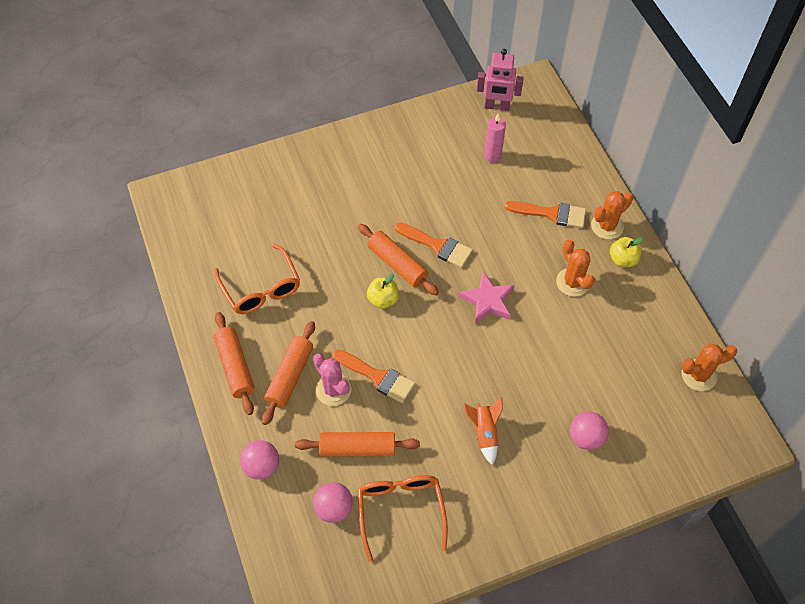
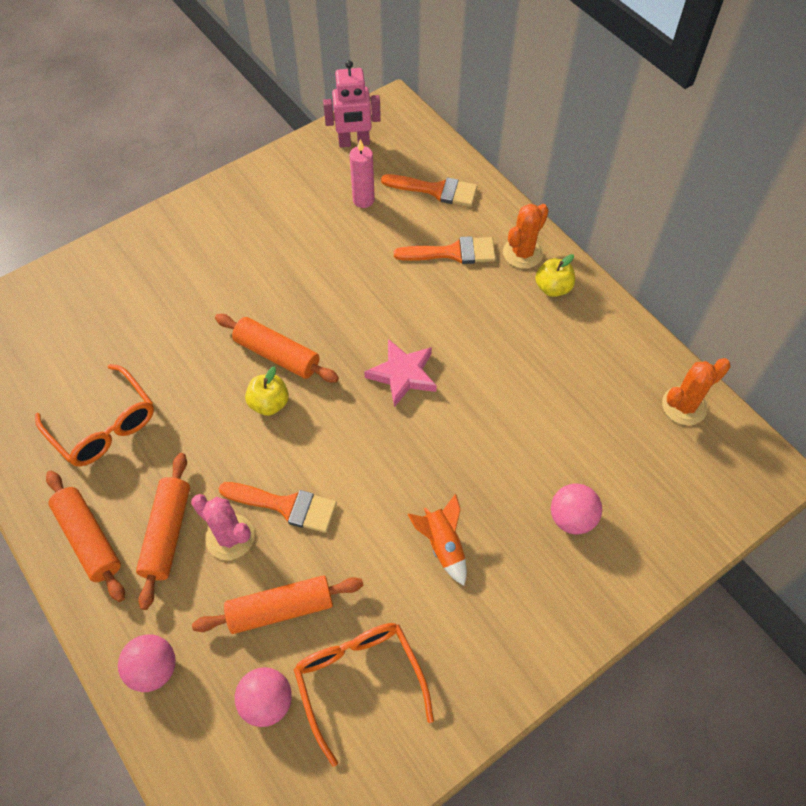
camera: 15 degrees left, 0 degrees up
orange brush [395,222,473,268] -> orange brush moved to [381,174,478,207]
orange cactus [556,239,595,297] -> none

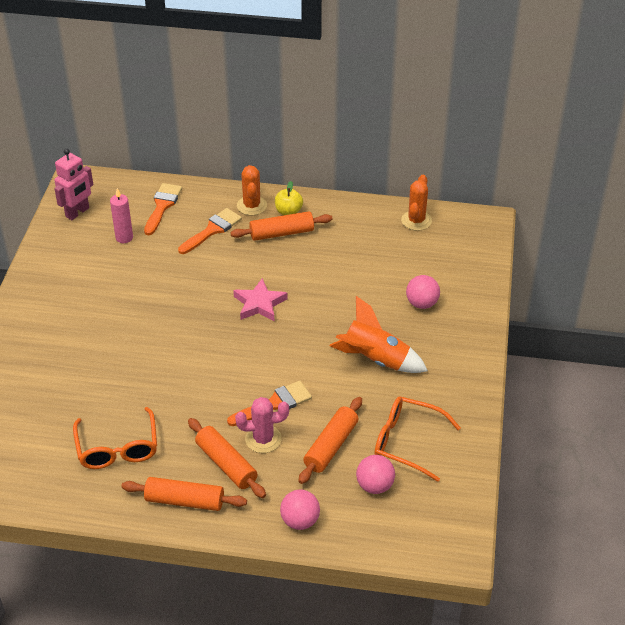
camera: 45 degrees left, 15 degrees down
orange glasses [35,364,154,467] -> orange glasses turned 75 degrees clockwise [73,407,157,469]
orange rolling pin [215,314,339,383] -> orange rolling pin moved to [230,211,333,241]
yellow apple [245,366,289,416] -> none
orange brush [381,174,478,207] -> orange brush turned 45 degrees counterclockwise [144,183,182,235]
orange rocket [407,494,467,585] -> orange rocket [330,296,428,373], size x1.64

